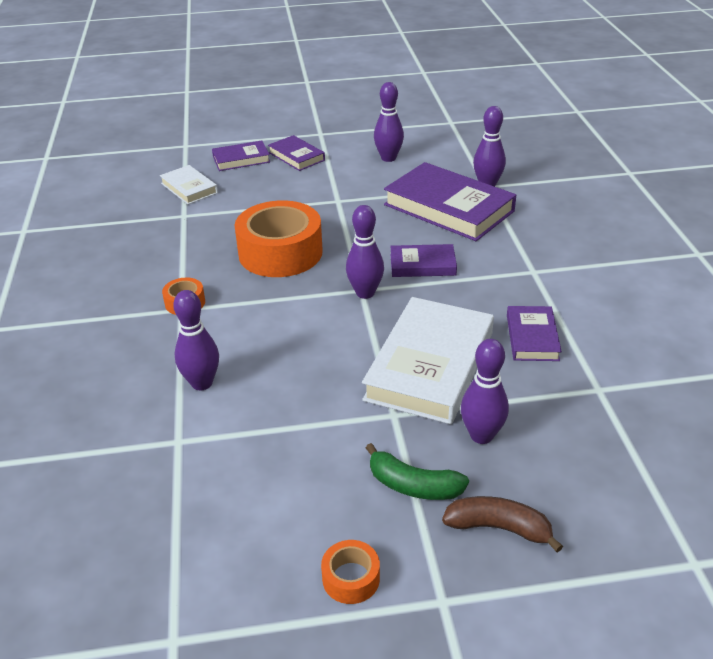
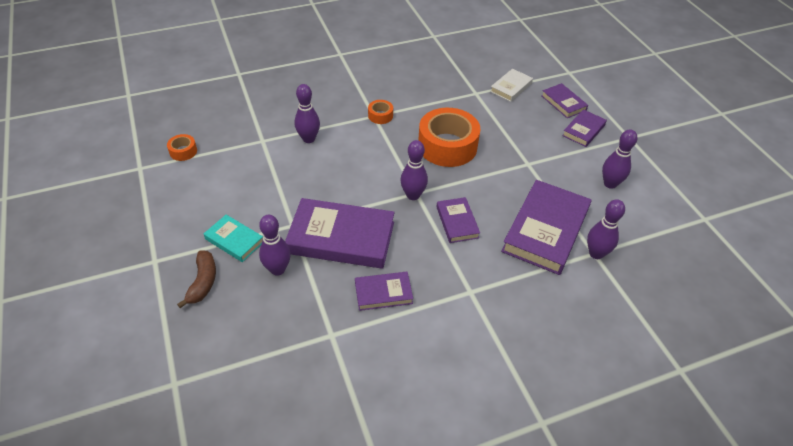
camera: 75 degrees right, 10 degrees up
orange tape [321,540,380,604] -> orange tape moved to [167,134,197,161]
white book [362,297,494,424] -> purple book [285,198,395,269]
green banana [366,443,469,500] -> turquoise book [204,215,263,262]

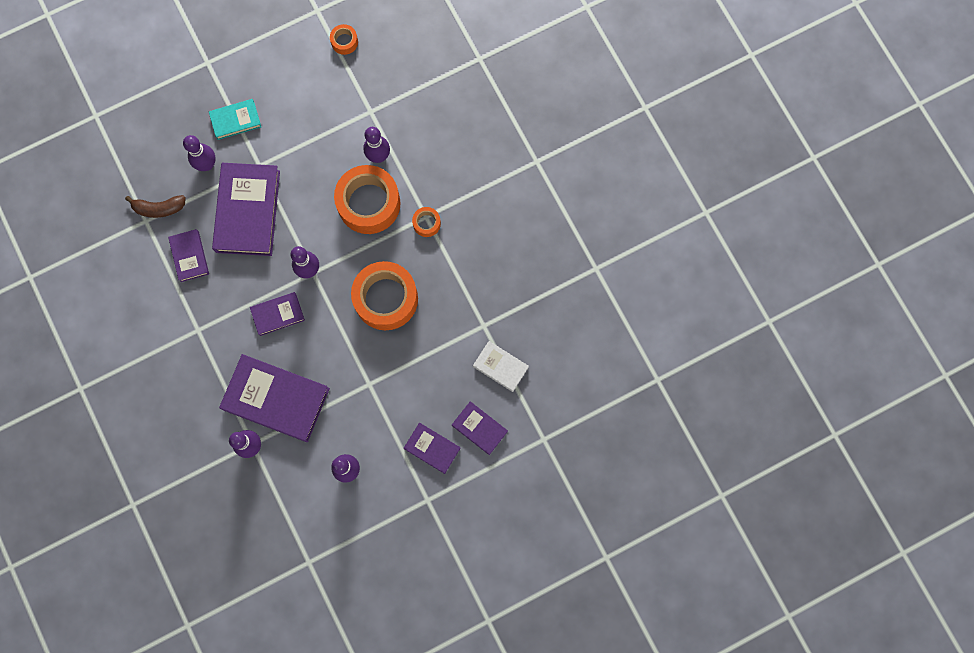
camera: 85 degrees right, 30 degrees up
brown banana [177,251,216,308] -> brown banana moved to [125,195,186,218]
turquoise book [204,215,263,262] -> turquoise book turned 45 degrees clockwise [209,99,261,140]
purple book [541,83,588,118] -> purple book turned 75 degrees clockwise [452,401,508,455]
none -> orange tape [334,165,401,234]

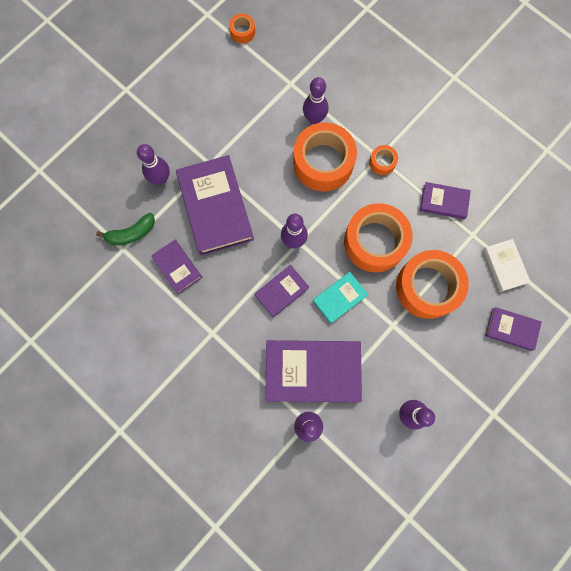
camera: 20 degrees left, 0 degrees up
brown banana [125,195,186,218] -> green banana [96,213,155,245]
turquoise book [209,99,261,140] -> turquoise book moved to [313,272,368,324]
purple book [404,422,460,474] -> purple book moved to [420,182,471,219]
white book [473,341,529,392] -> white book turned 60 degrees clockwise [483,239,531,292]
none -> orange tape [396,250,469,319]

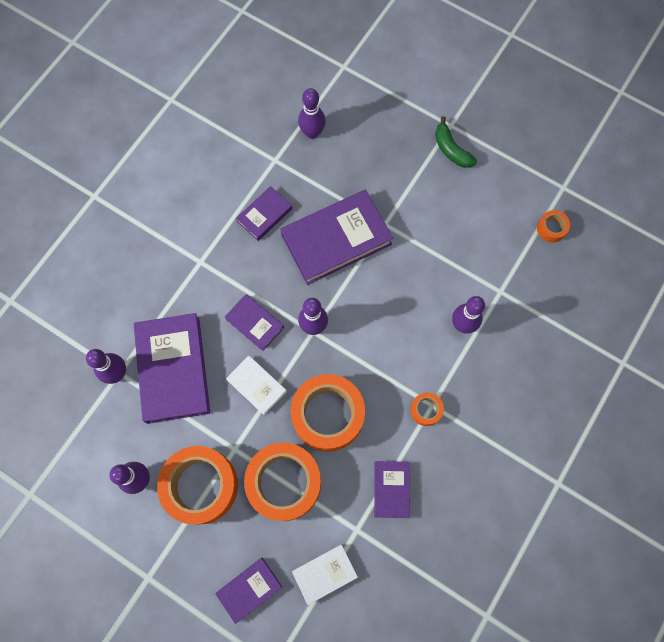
camera: 80 degrees right, 5 degrees down
green banana [96,213,155,245] -> green banana moved to [435,116,477,168]
purple bowling pin [137,144,170,185] -> purple bowling pin moved to [298,88,326,139]
orange tape [293,122,357,192] -> orange tape moved to [157,446,238,524]
turquoise book [313,272,368,324] -> white book [226,356,287,415]
purple book [485,307,542,351] -> purple book turned 45 degrees clockwise [215,558,282,624]

